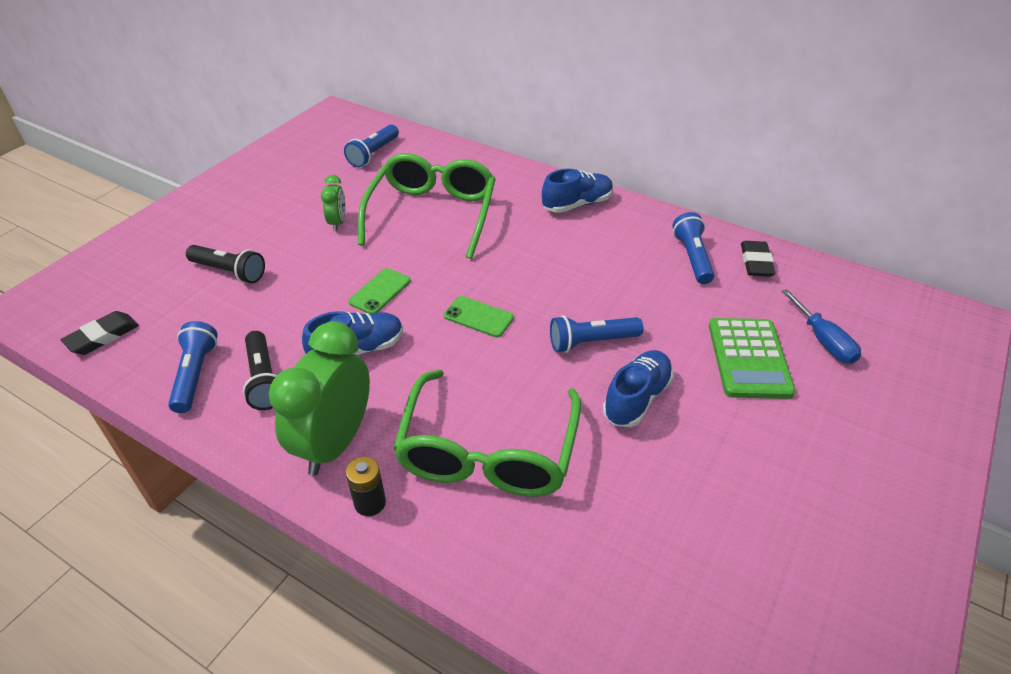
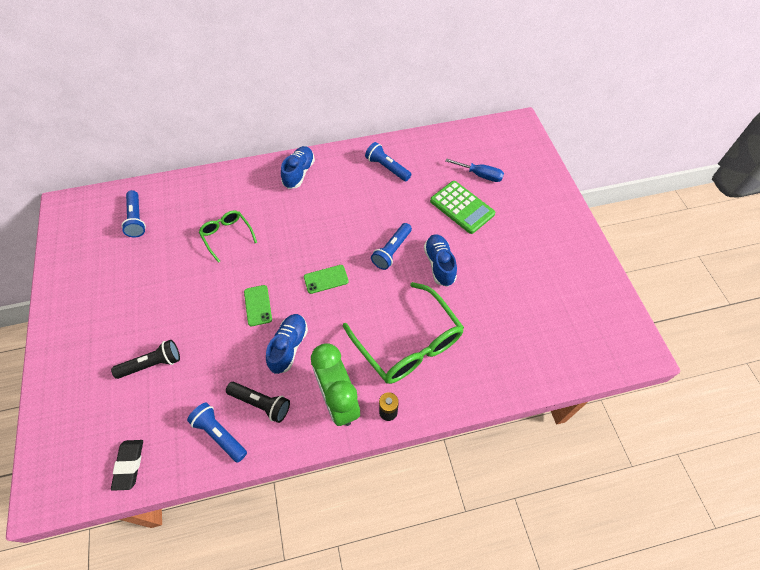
camera: 45 degrees left, 15 degrees up
green clock [321,175,346,231] -> none
green glasses [358,153,496,259] -> green glasses [199,210,257,263], size x0.53
black eraser [741,241,775,277] -> none

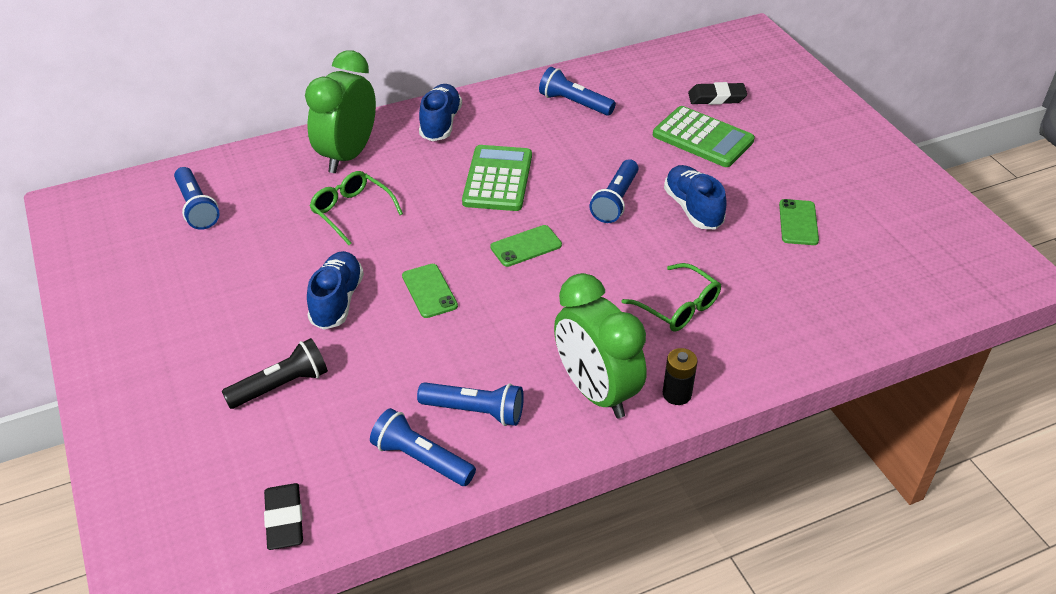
camera: 10 degrees left, 15 degrees down
black flashlight [226,382,290,423] -> blue flashlight [417,382,524,426]
blue shoe [266,314,308,374] -> blue shoe moved to [307,251,364,330]
green glasses [343,282,464,384] -> green glasses [622,263,721,332], size x0.53
blue screwdriver [445,158,504,182] -> black eraser [688,82,747,105]
none -> green clock [305,50,376,173]
none -> green calculator [462,145,532,211]
none -> green phone [779,199,819,245]

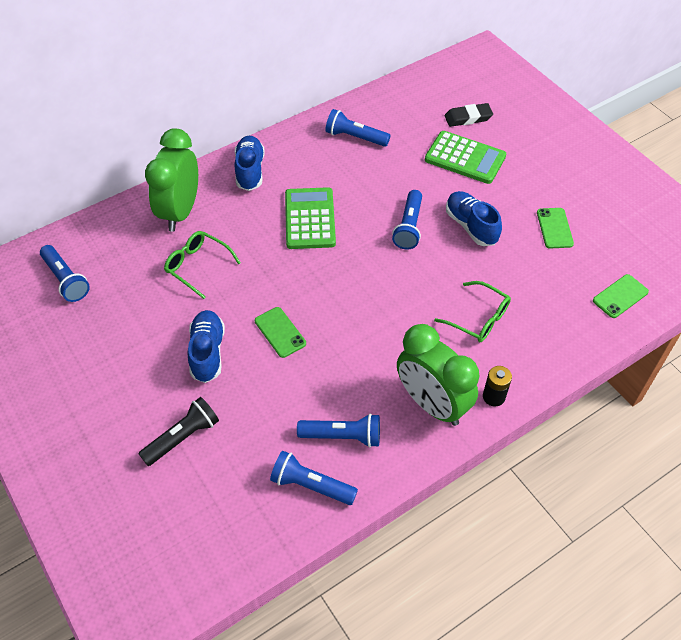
camera: 10 degrees left, 10 degrees up
black eraser [264,483,303,550] -> none
green phone [490,225,562,267] -> green phone moved to [593,274,649,318]

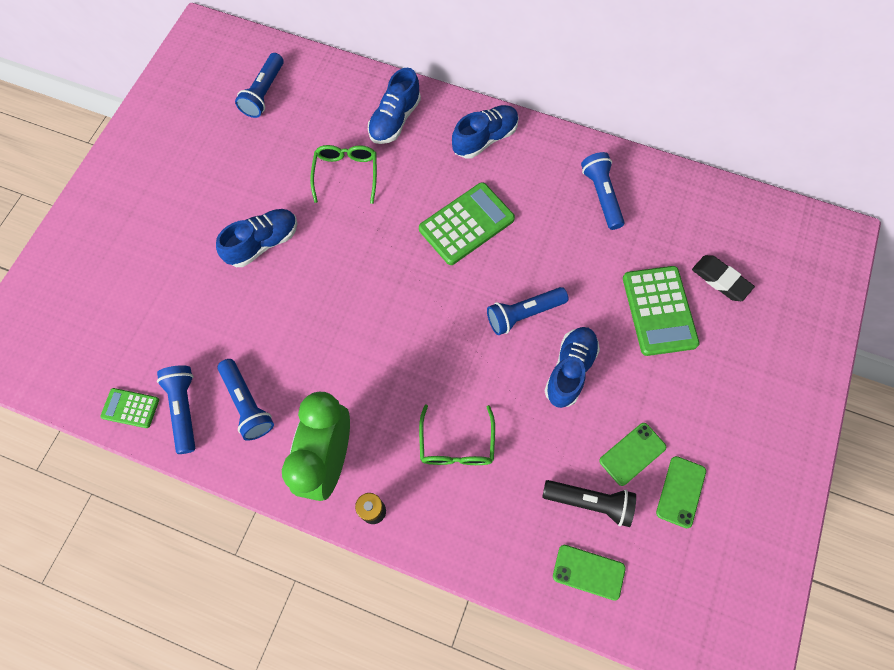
camera: 55 degrees right, 15 degrees up
black flashlight [138,397,219,466] -> black flashlight moved to [542,480,636,527]
green clock [145,128,198,232] -> blue shoe [368,68,421,144]
green phone [255,307,306,358] -> green phone moved to [656,456,706,528]
none -> green calculator [100,388,159,428]

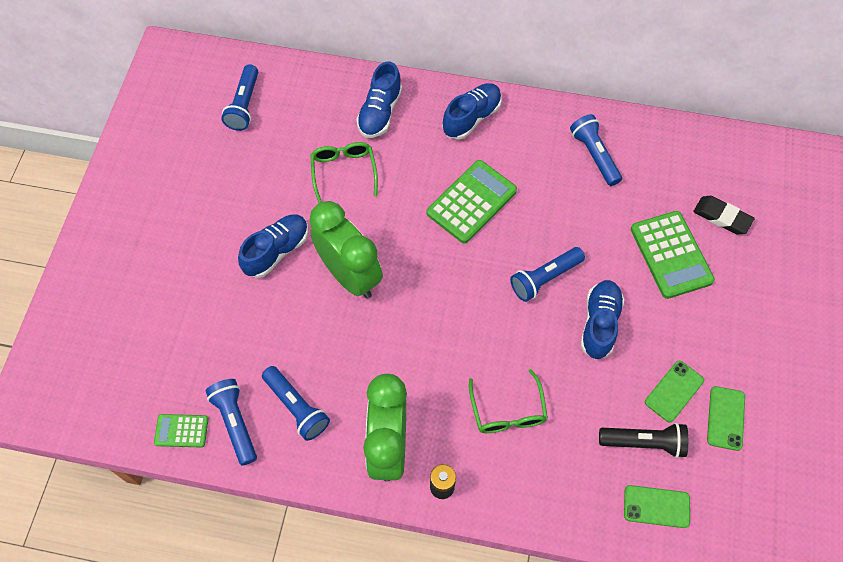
camera: 10 degrees left, 5 degrees down
none -> green clock [309,201,383,299]

